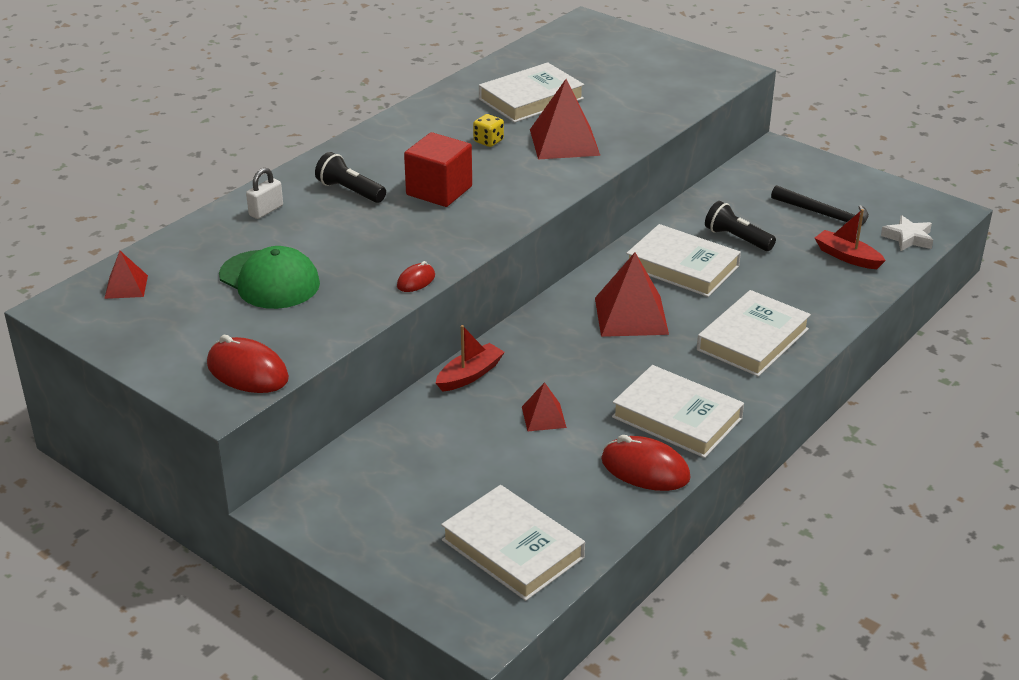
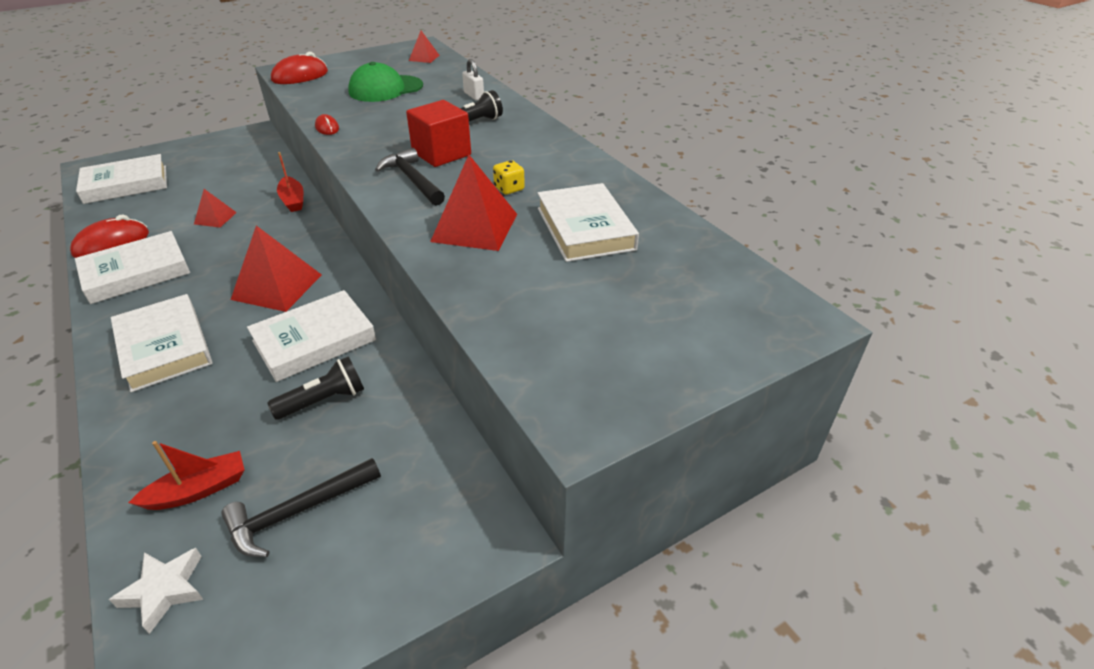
camera: 110 degrees right, 5 degrees up
none -> black hammer [375,148,445,206]

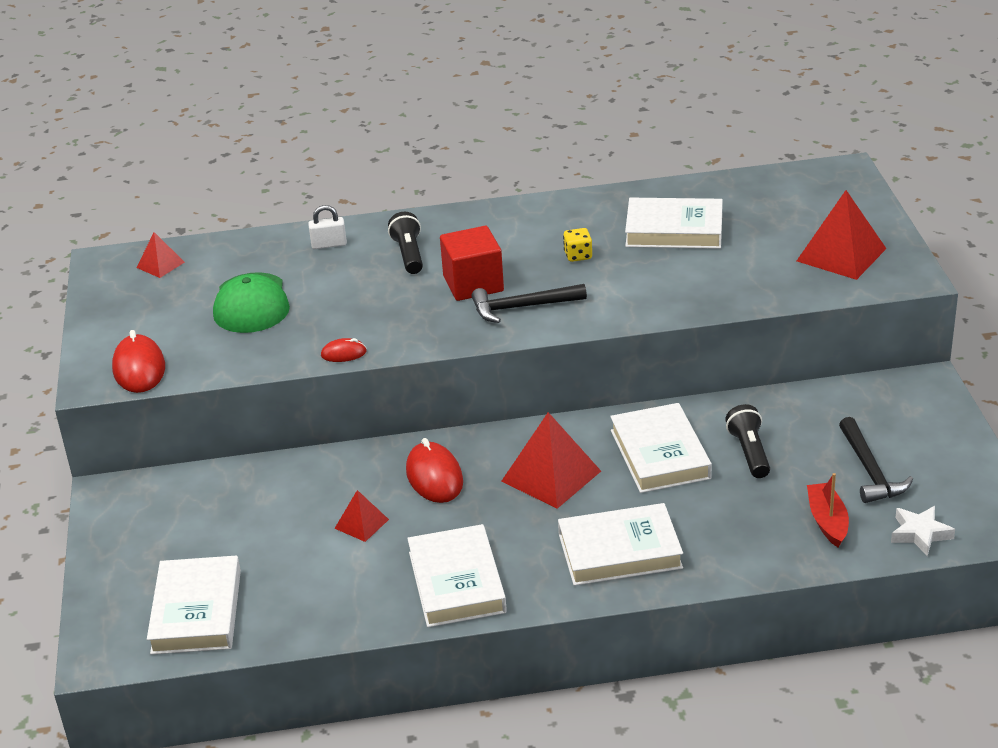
camera: 65 degrees left, 5 degrees down
red mouse [70,215,149,258] -> red mouse moved to [406,438,463,503]
red boat [277,152,303,212] -> none
red pyramid [430,155,517,251] -> red pyramid moved to [797,190,886,280]

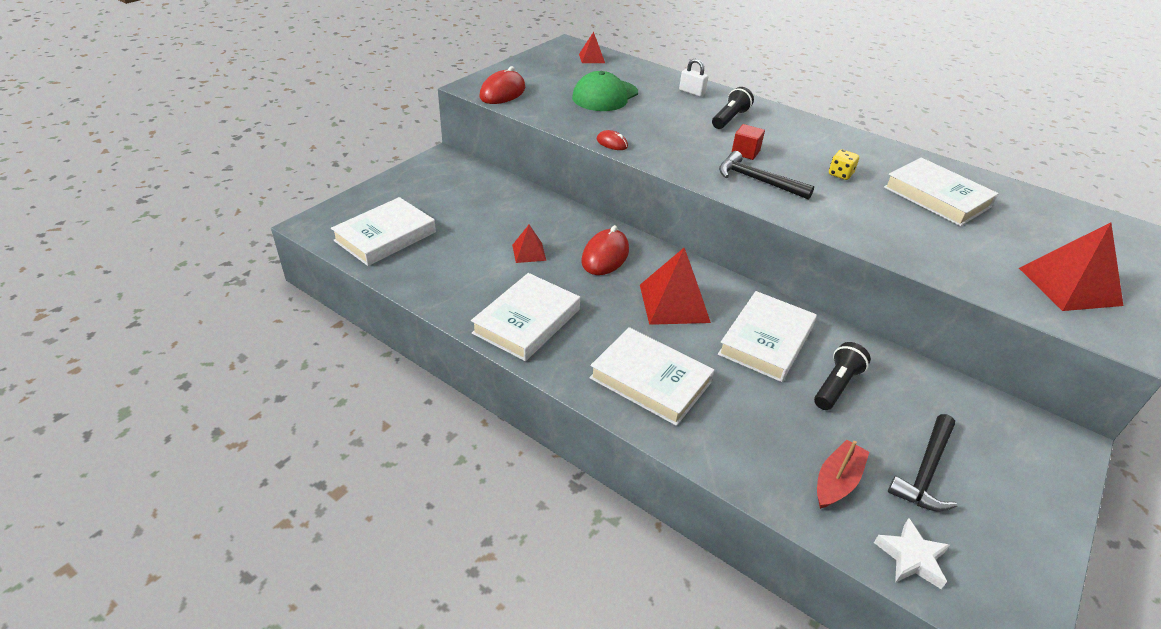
camera: 40 degrees right, 5 degrees up
red cube [440,226,504,301] -> red cube [731,124,765,160], size x0.57

